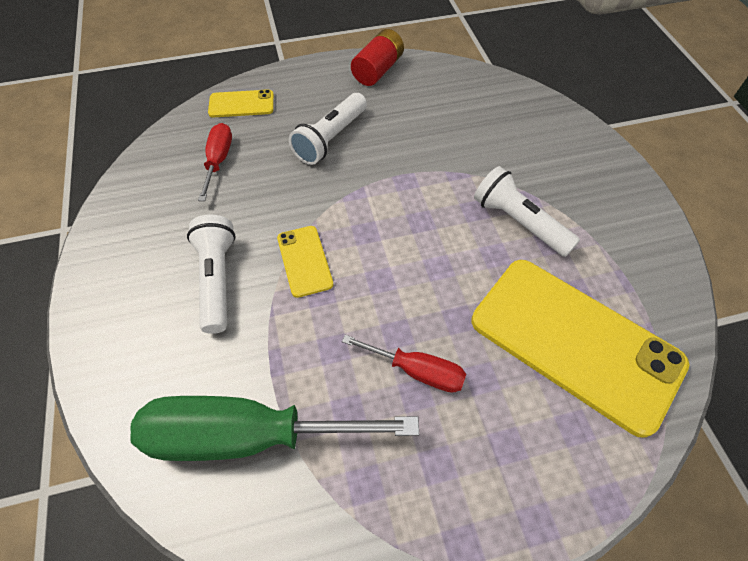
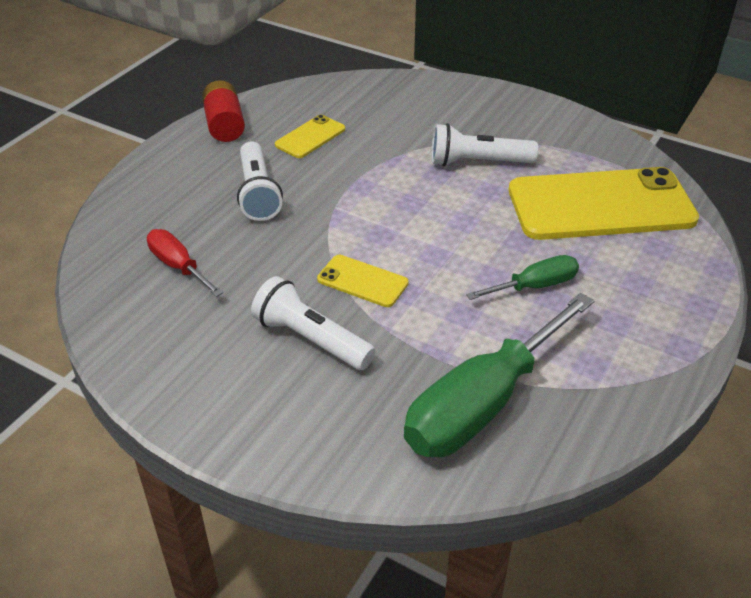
camera: 45 degrees left, 15 degrees down
yellow phone [208,89,274,118] -> yellow phone moved to [275,115,345,158]
red screwdriver [342,335,466,393] -> green screwdriver [466,255,579,300]

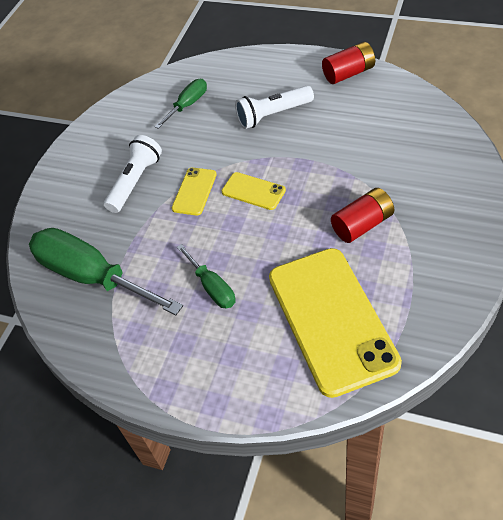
camera: 85 degrees right, 10 degrees up
red screwdriver [147,229,223,297] -> green screwdriver [154,79,207,129]
yellow phone [275,115,345,158] -> yellow phone moved to [222,172,286,210]
white flashlight [432,123,538,166] -> red battery [331,188,394,243]

